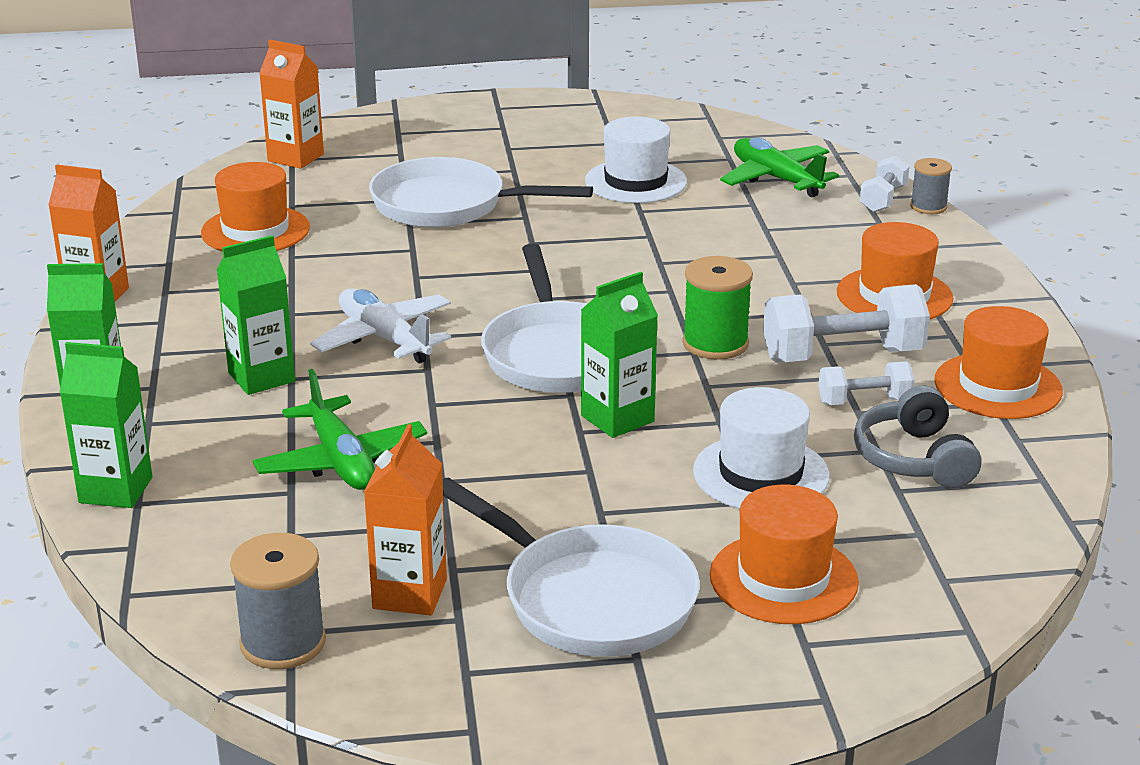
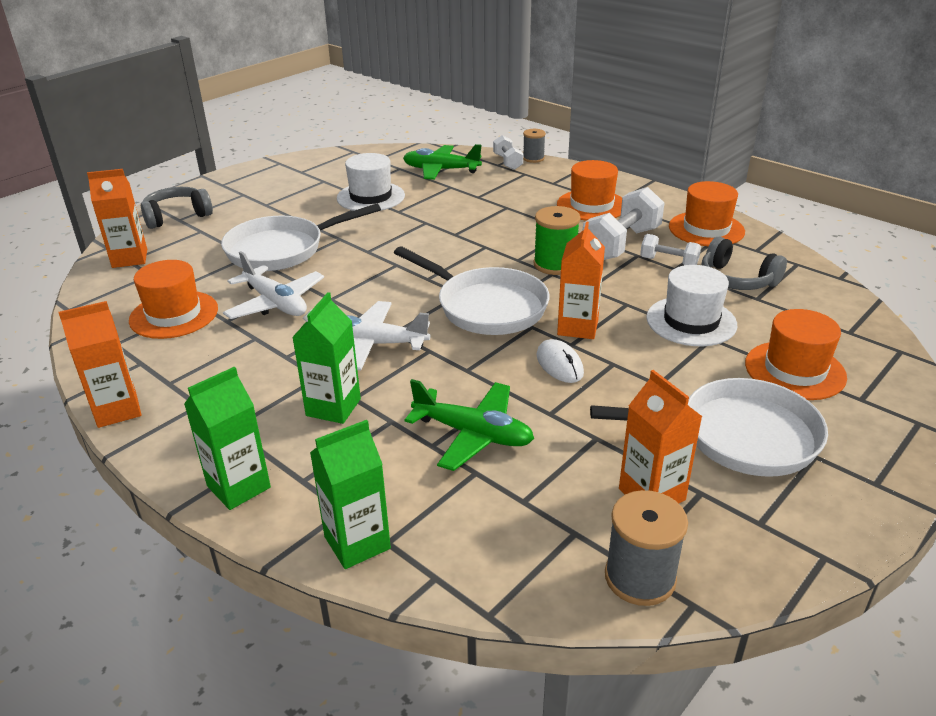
camera: 40 degrees left, 5 degrees up
green carton [581,272,658,438] -> orange carton [557,221,605,339]
white dumbbell [818,361,914,405] -> white dumbbell turned 75 degrees clockwise [640,234,701,265]
none -> grey headphones [141,187,213,229]
none -> white plane [223,251,324,319]
none -> white mouse [537,339,584,383]

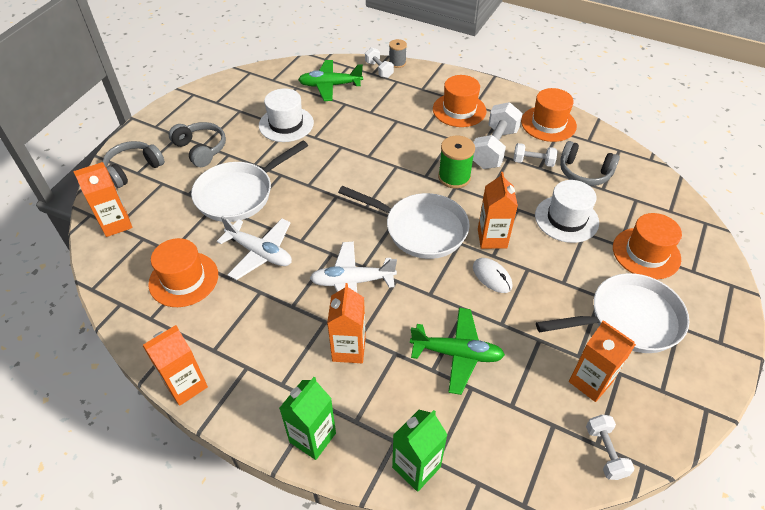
camera: 15 degrees left, 15 degrees up
green carton [292,292,361,424] -> orange carton [327,283,366,363]
grey spool [605,490,688,606] -> white dumbbell [586,414,635,480]
none -> grey headphones [169,122,226,167]

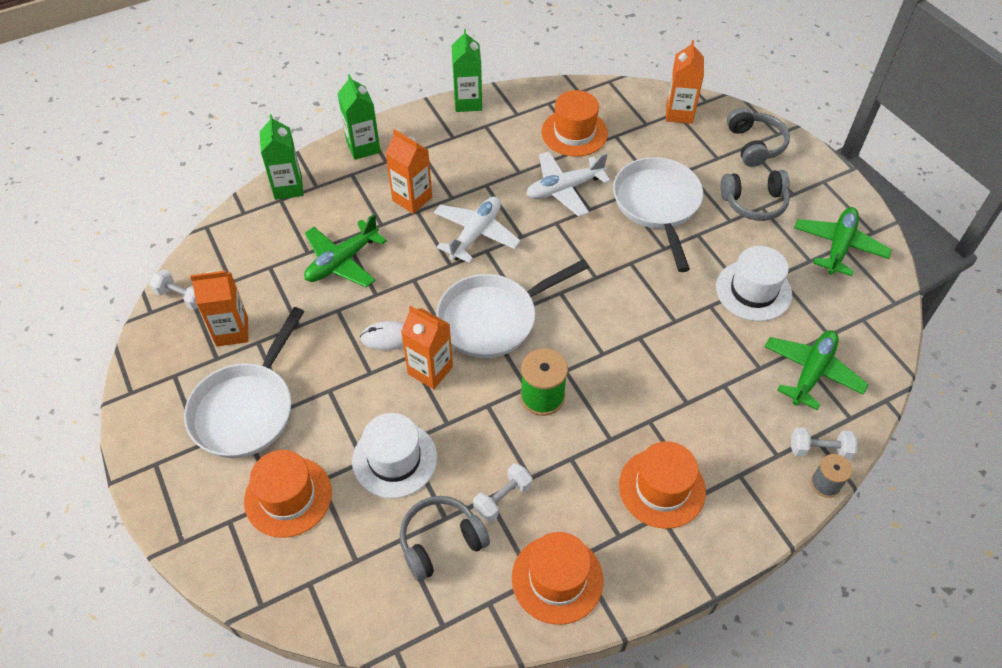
camera: 125 degrees right, 5 degrees up
orange carton [143,325,208,406] -> green carton [451,29,482,112]
white dumbbell [473,102,523,169] -> none
none -> green plane [794,207,892,276]

